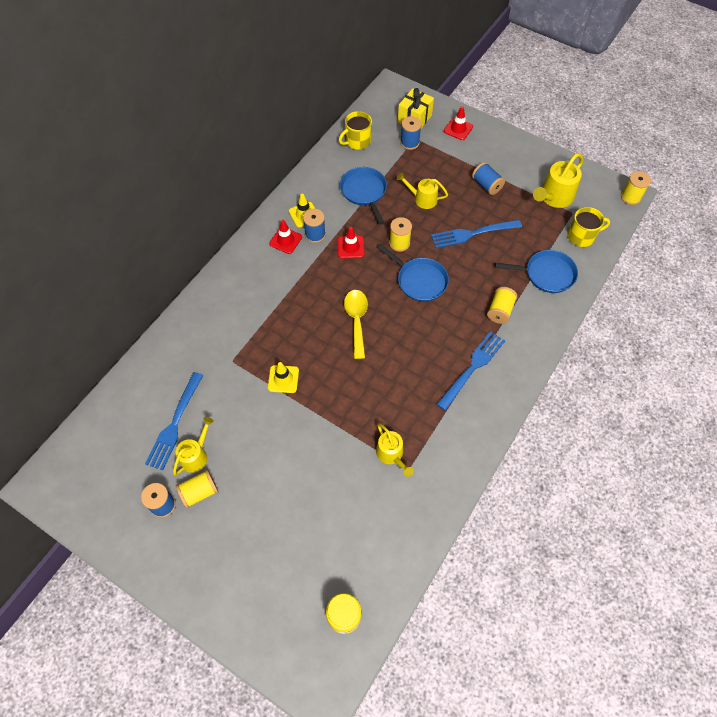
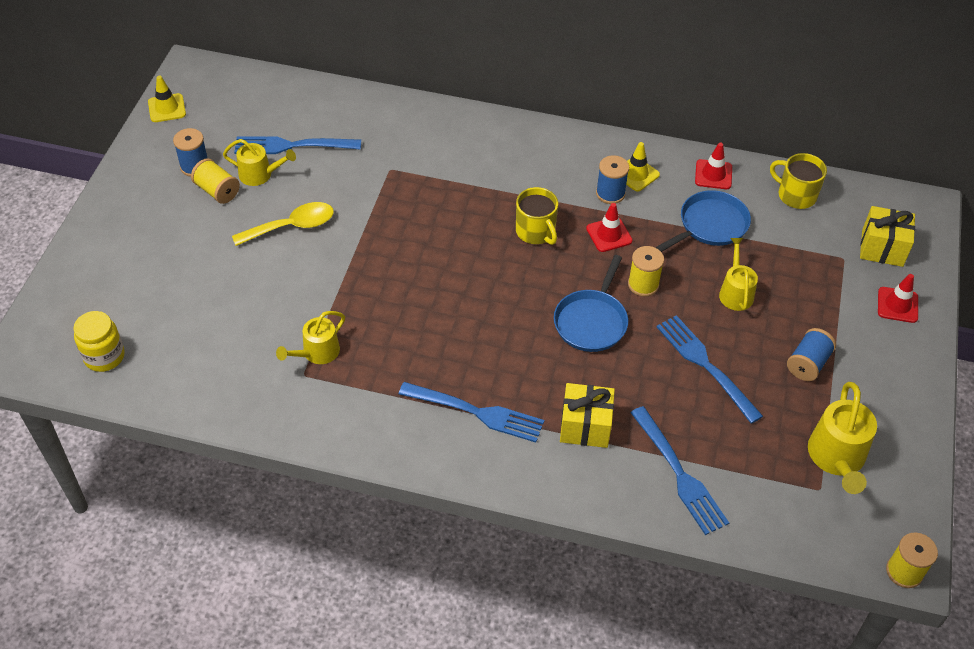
camera: 70 degrees right, 10 degrees down
yellow traffic cone [268,362,299,393] -> yellow traffic cone moved to [148,76,186,122]
red traffic cone [269,220,302,254] -> red traffic cone moved to [695,143,732,189]
yellow spoon [344,290,368,359] -> yellow spoon moved to [232,202,334,246]
blue spool [400,116,422,150] -> none
yellow spool [487,287,517,324] -> yellow gift [560,383,615,448]
blue pan [495,250,578,293] -> blue fork [630,406,729,535]
yellow watering can [533,153,583,208] -> yellow watering can turned 105 degrees counterclockwise [808,382,877,494]
yellow mug [568,207,610,247] -> yellow mug moved to [516,187,558,245]

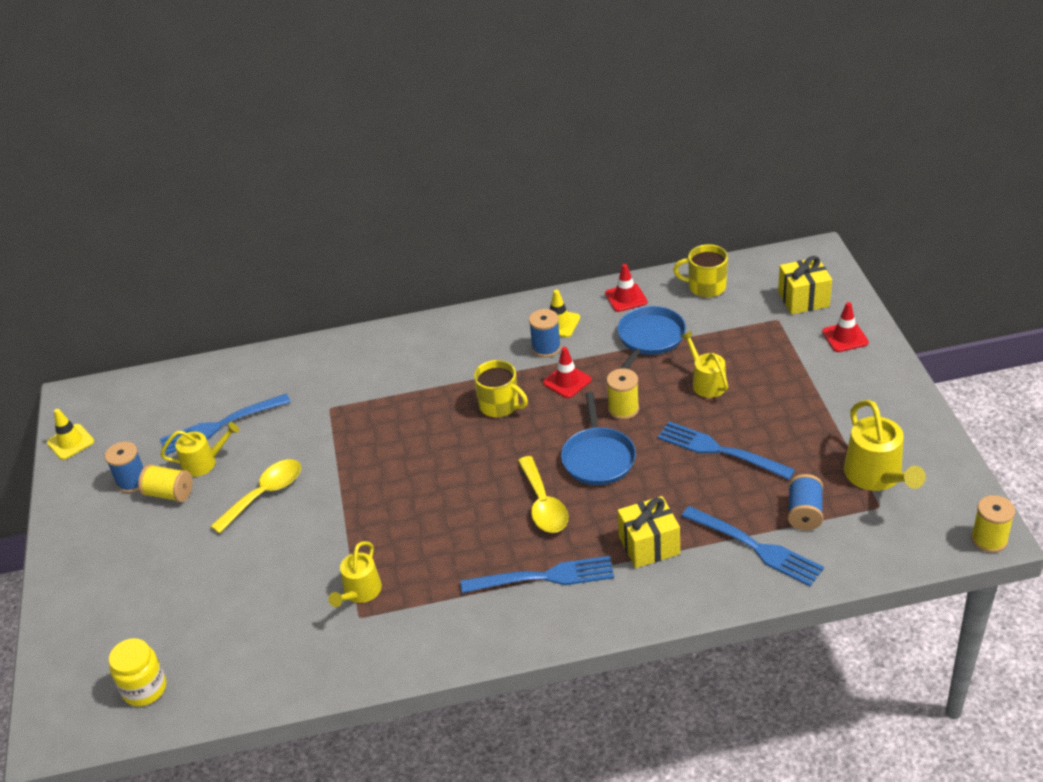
camera: 20 degrees left, 10 degrees down
blue spool [787,328,836,381] -> blue spool moved to [788,474,823,530]
none -> yellow spoon [518,456,569,533]

